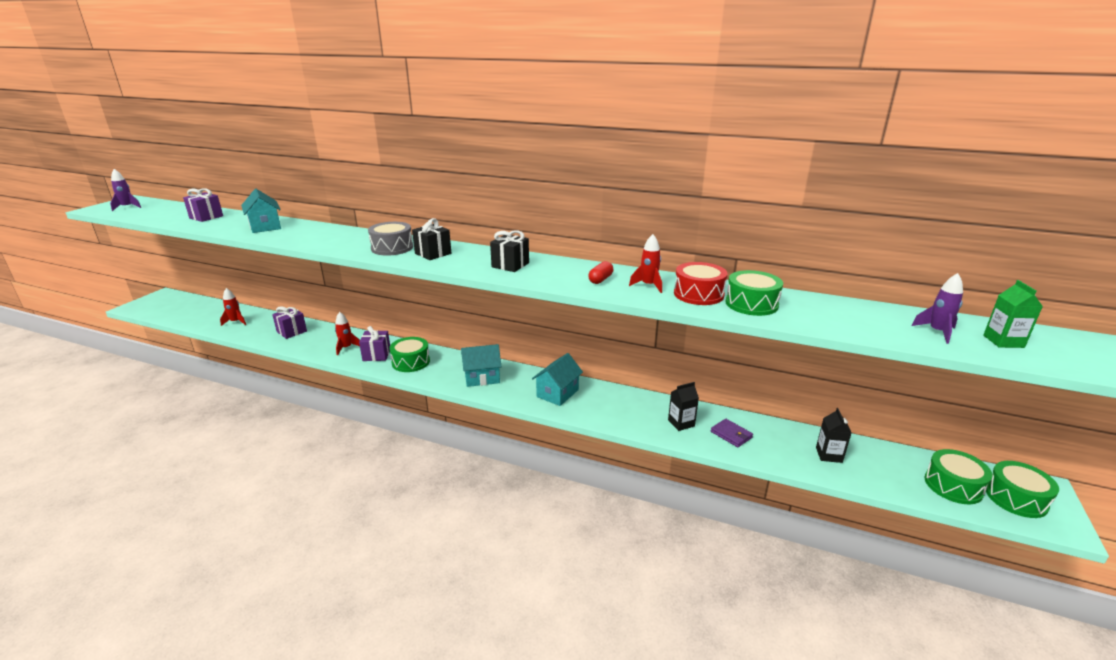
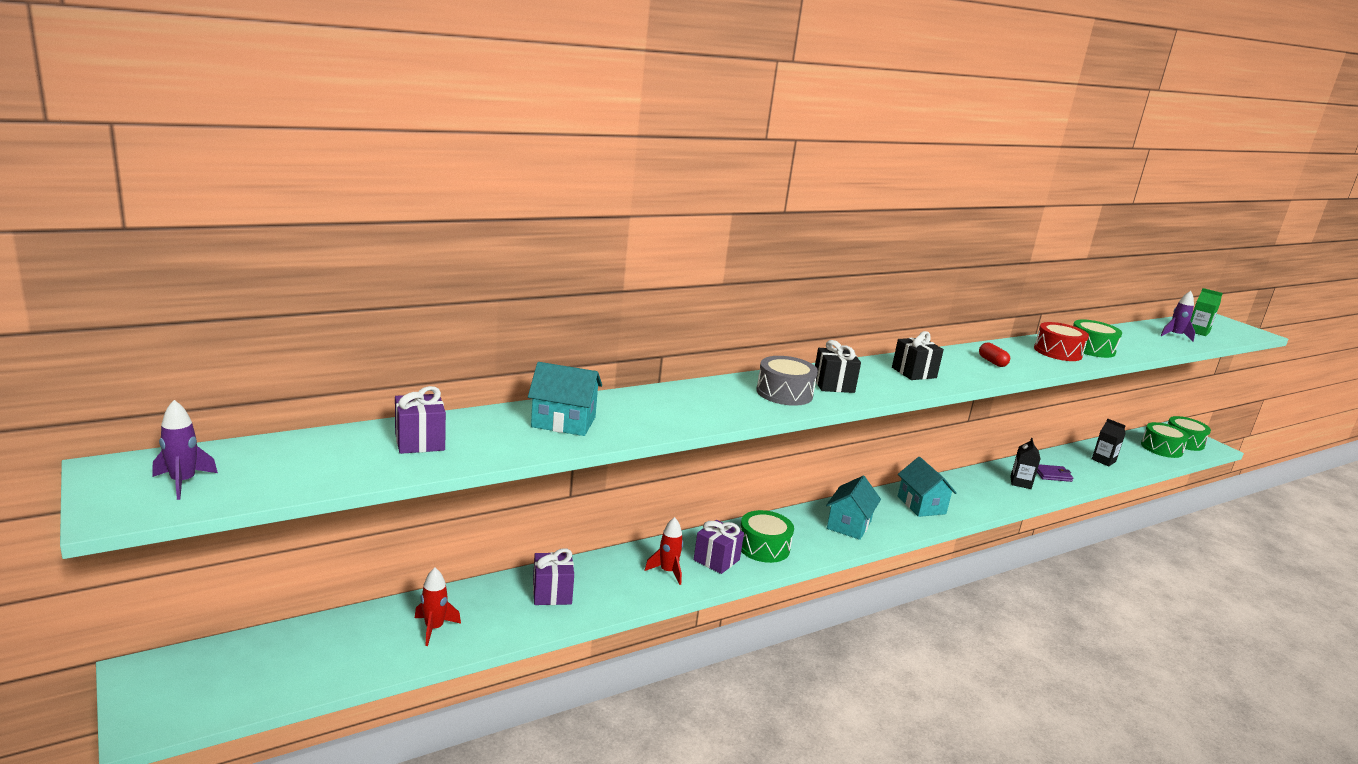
camera: 55 degrees left, 5 degrees down
red rocket [629,234,662,293] -> none

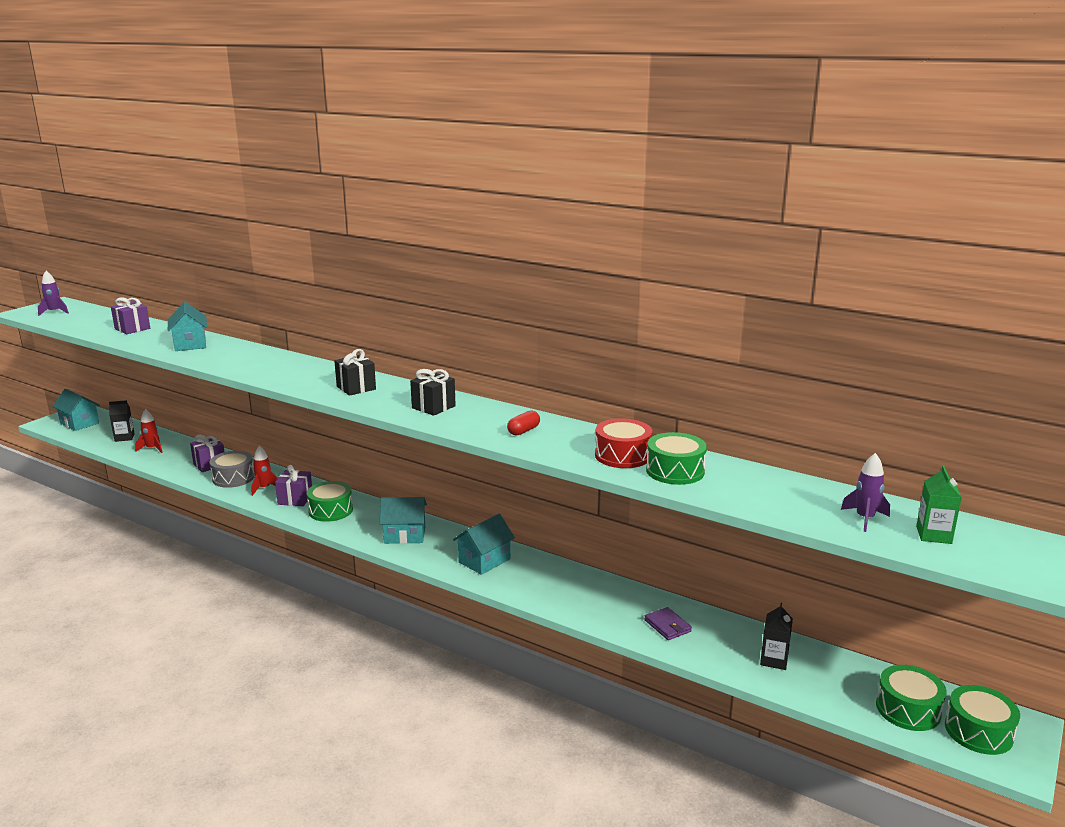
camera: 65 degrees right, 0 degrees up
grey drum [756,356,818,406] -> grey drum moved to [210,451,255,488]
black carton [1010,438,1040,489] -> black carton moved to [109,400,135,442]
none -> turquoise house [52,389,100,431]

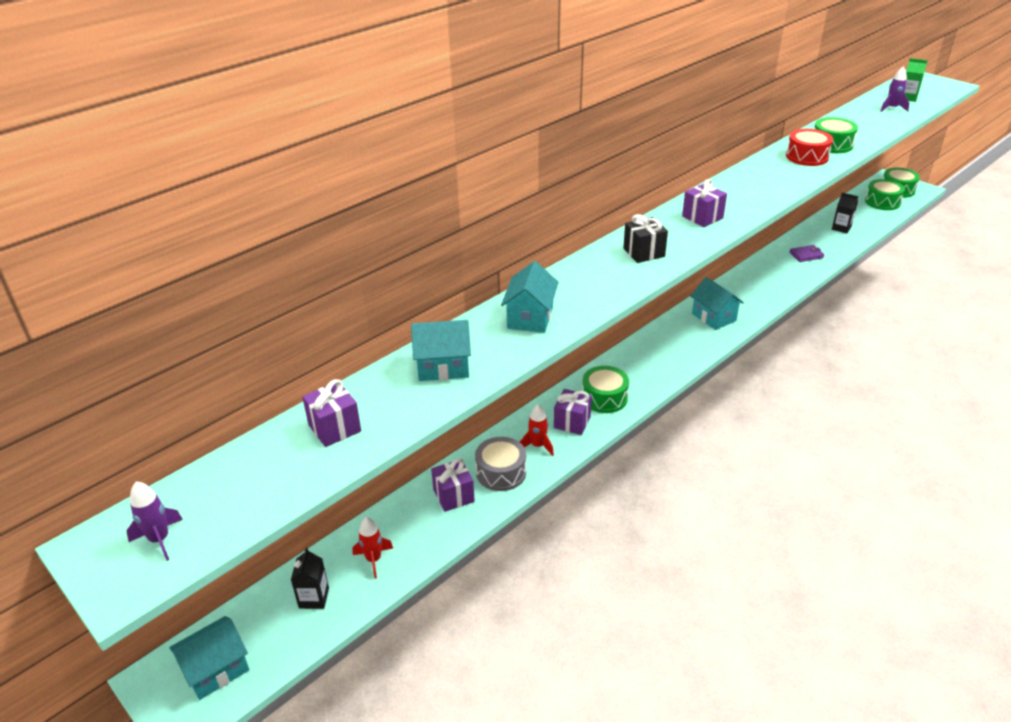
camera: 75 degrees left, 15 degrees up
turquoise house [380,497,427,544] -> turquoise house moved to [501,261,559,333]
black gift [410,369,456,416] -> purple gift [682,179,727,227]
red capsule [507,411,540,436] -> none

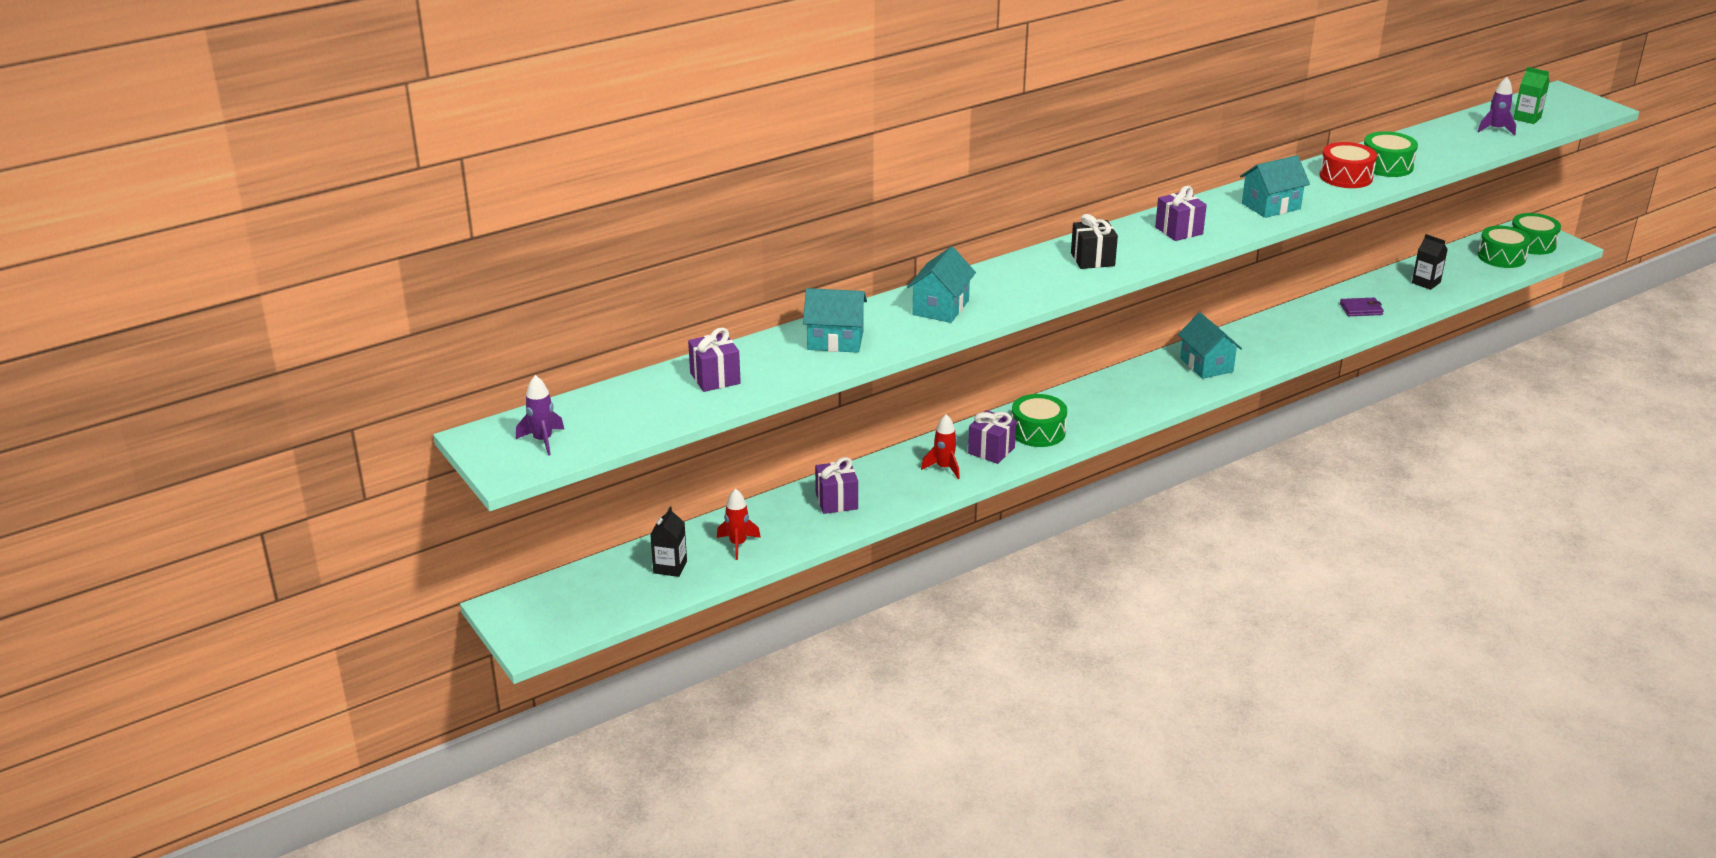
camera: 10 degrees right, 5 degrees down
turquoise house [169,616,249,700] -> turquoise house moved to [1240,155,1310,218]
grey drum [475,437,526,491] -> none

